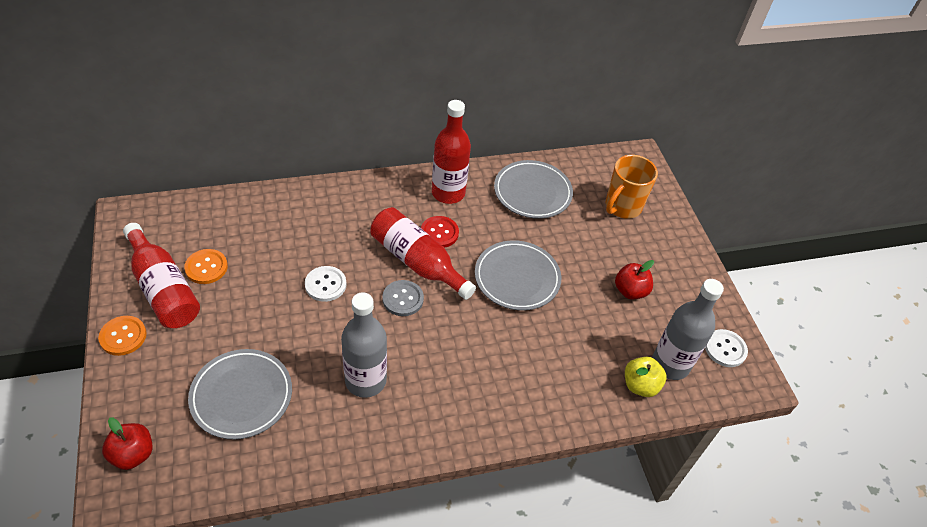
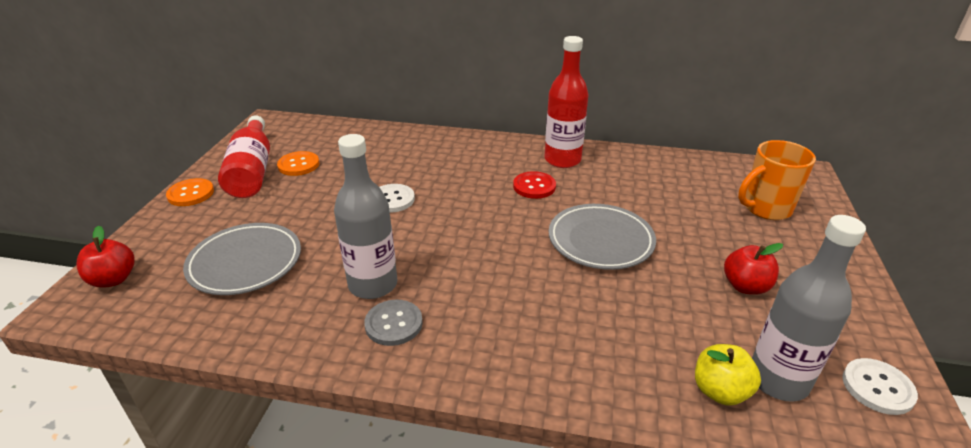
camera: 30 degrees right, 15 degrees down
red bottle [371,207,476,300] -> none
grey button [382,280,424,316] -> grey button moved to [364,299,423,346]
grey plate [494,160,573,219] -> none

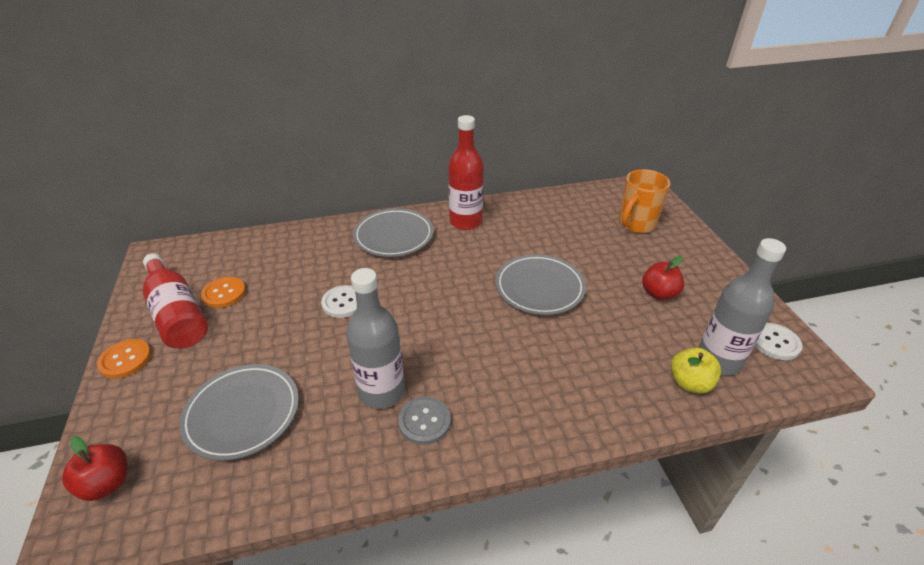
camera: 25 degrees left, 5 degrees up
red button [513,171,556,199] -> none
none -> grey plate [353,208,434,257]

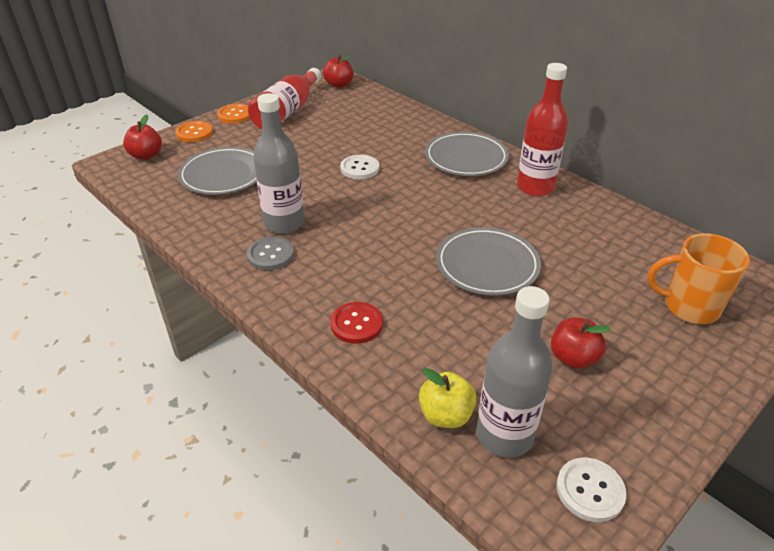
camera: 60 degrees right, 0 degrees up
orange button [201,277,246,308] -> orange button moved to [175,121,213,142]
none -> red apple [323,55,353,88]
none -> red button [330,302,383,344]

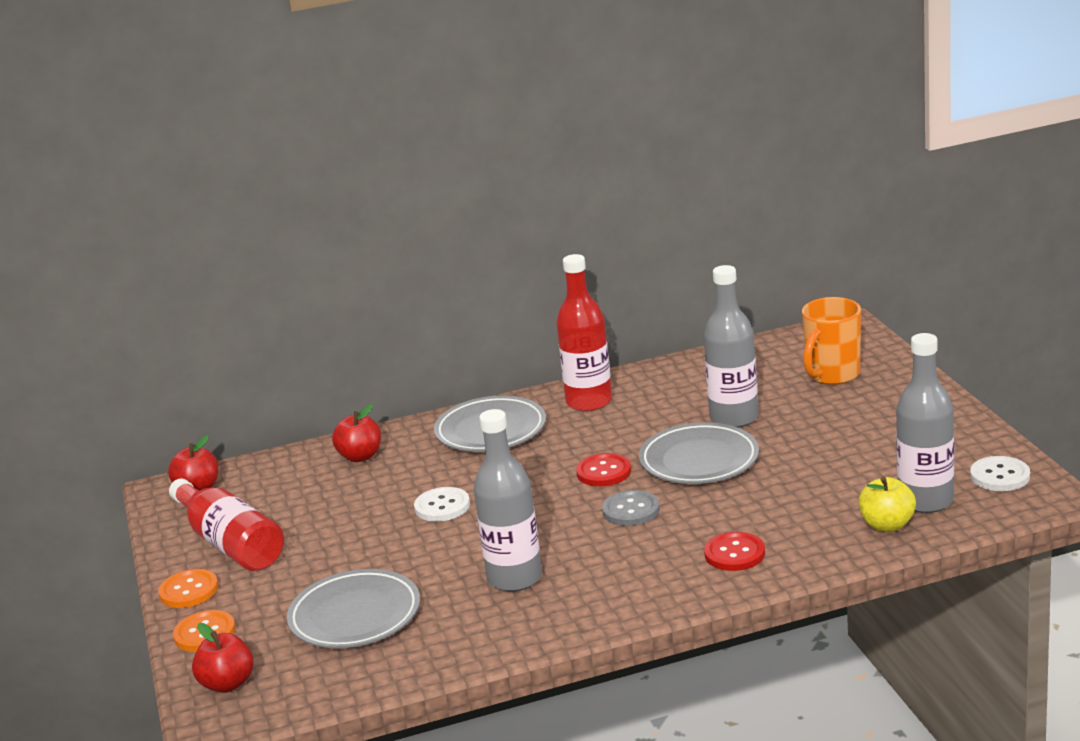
camera: 60 degrees left, 15 degrees down
grey button [247,237,294,270] -> grey button moved to [602,490,660,526]
red apple [551,317,611,369] -> red apple moved to [332,404,381,462]
none -> red button [576,453,631,486]
none -> grey bottle [704,265,758,428]

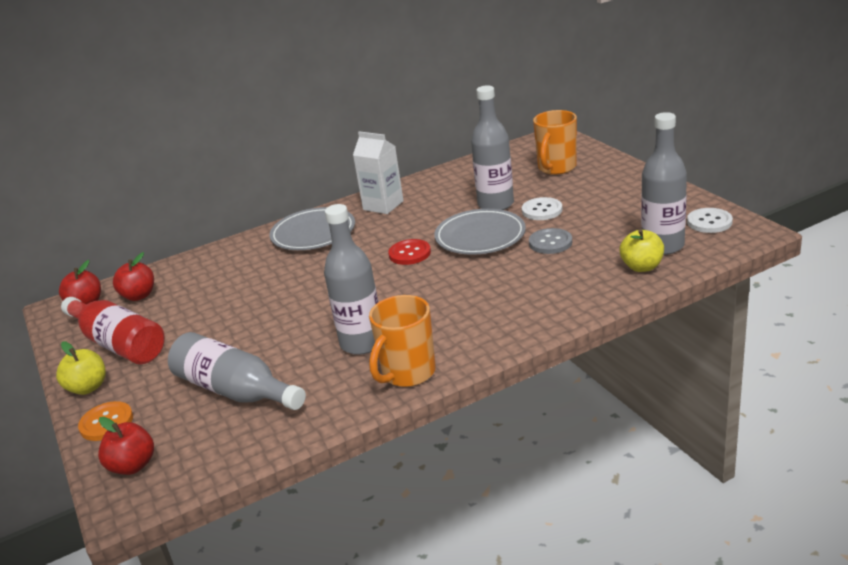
camera: 10 degrees left, 5 degrees up
orange button [158,569,218,608] -> yellow apple [56,341,106,395]
grey plate [287,569,420,648] -> grey bottle [168,332,306,410]
red apple [332,404,381,462] -> red apple moved to [113,252,154,301]
white button [414,487,470,522] -> white button moved to [522,197,562,220]
red bottle [556,254,612,411] -> white carton [353,131,404,214]
grey button [602,490,660,526] -> grey button moved to [529,228,572,254]
red button [704,532,765,571] -> none
none -> orange mug [369,295,436,387]

